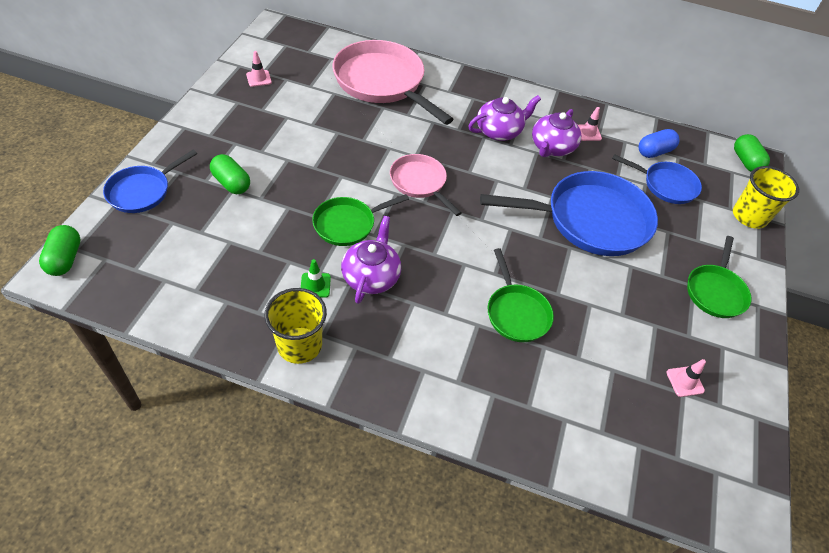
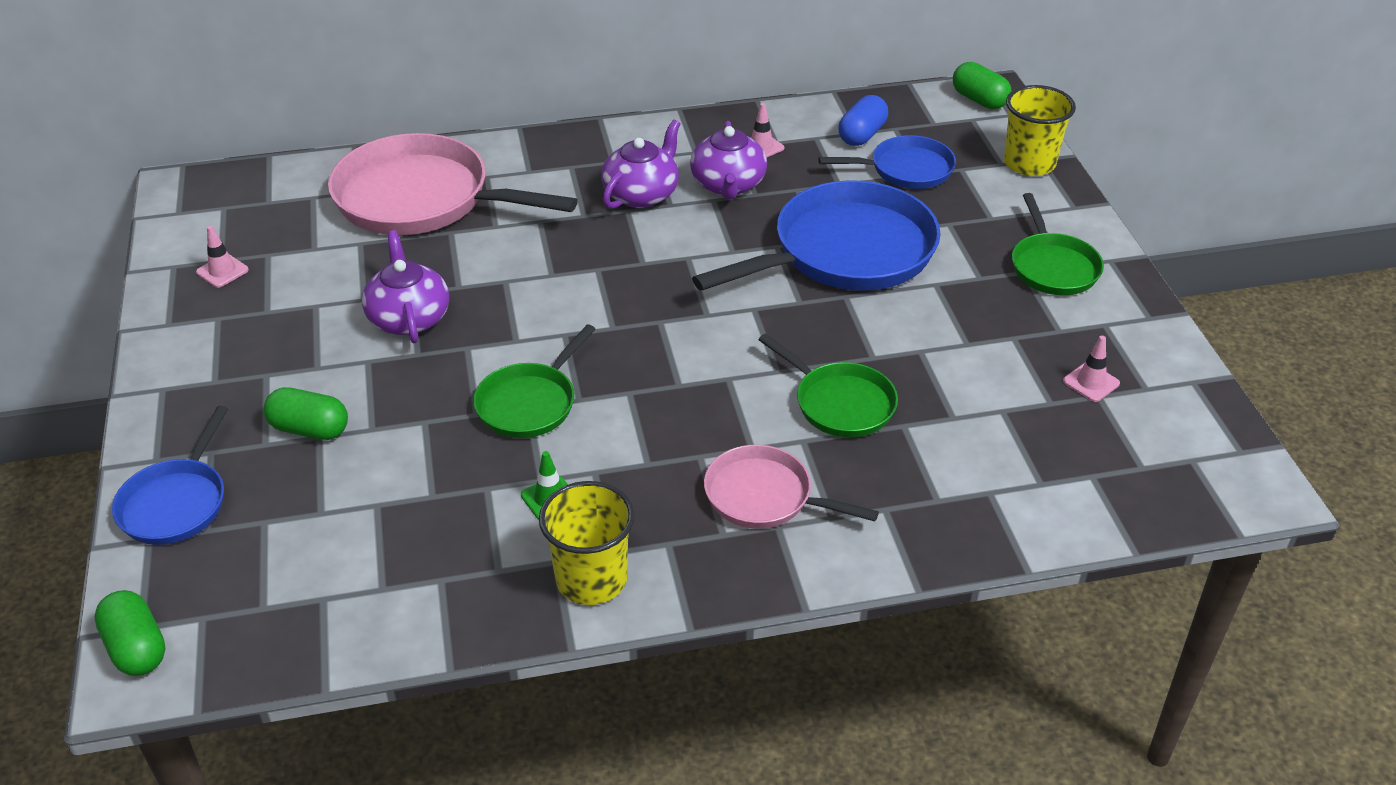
camera: 25 degrees left, 10 degrees down
purple teapot [341,216,401,304] -> purple teapot moved to [362,230,449,343]
pink pan [390,154,462,216] -> pink pan moved to [704,445,879,529]

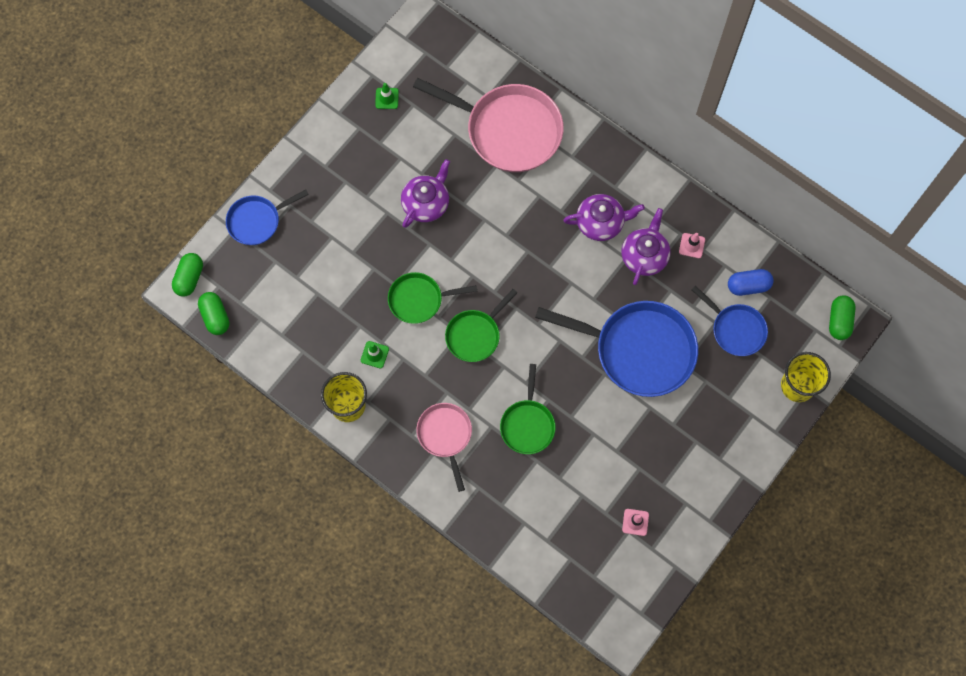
camera: 50 degrees right, 30 degrees up
pink traffic cone [196,226,249,288] -> green traffic cone [375,83,399,109]
green capsule [264,387,348,440] -> green capsule moved to [198,292,230,335]
pink pan [328,133,578,235] -> pink pan turned 135 degrees clockwise [413,78,564,172]
purple teapot [690,121,767,200] -> purple teapot turned 150 degrees clockwise [621,208,670,285]
green pan [1012,193,1104,295] -> green pan moved to [445,289,517,362]

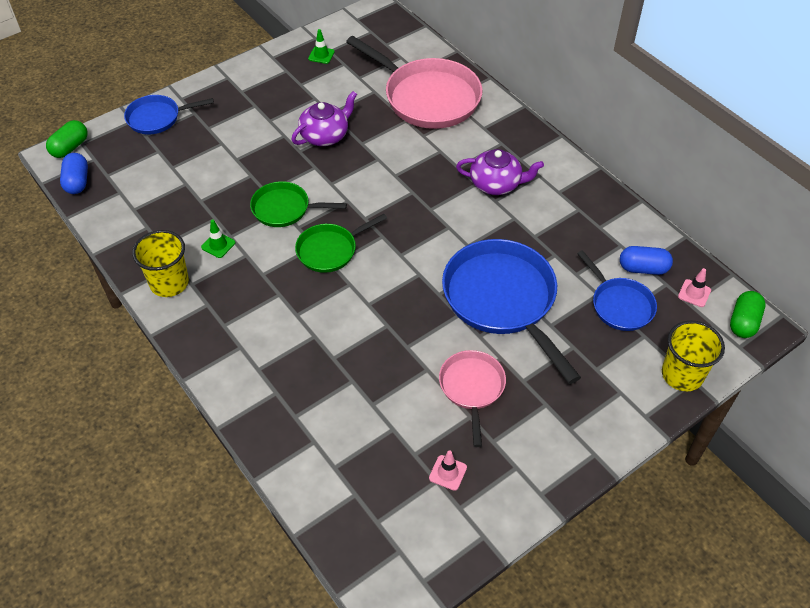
camera: 15 degrees right, 20 degrees down
green capsule [198,292,230,335] -> blue capsule [60,153,88,194]
pink pan [416,403,472,492] -> pink pan moved to [439,350,506,447]
green pan [500,364,555,454] -> none
blue pan [535,301,698,397] -> blue pan turned 150 degrees counterclockwise [442,239,581,384]
purple teapot [621,208,670,285] -> none
pink traffic cone [679,233,705,258] -> pink traffic cone moved to [678,268,711,307]

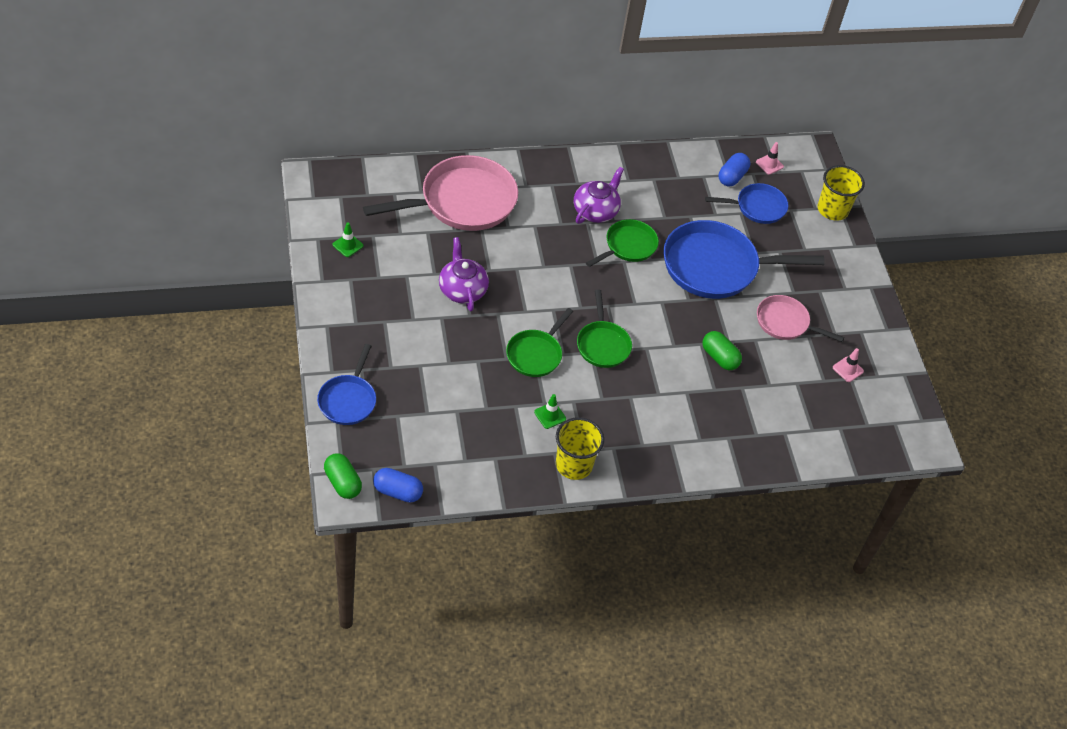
camera: 70 degrees left, 0 degrees up
green capsule [730,291,766,338] -> green capsule moved to [702,331,742,370]
none -> green pan [586,219,659,267]

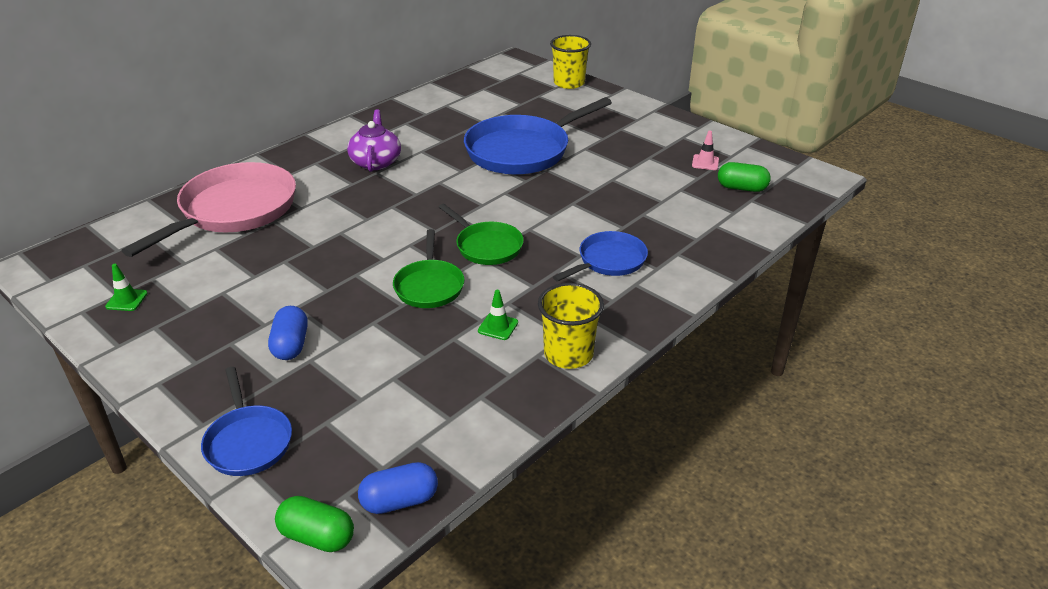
camera: 30 degrees left, 15 degrees down
purple teapot [439,237,489,311] -> none
green pan [586,219,659,267] -> none
green capsule [702,331,742,370] -> green capsule moved to [718,162,771,192]
blue pan [705,183,788,224] -> blue pan moved to [553,231,648,282]
blue capsule [719,153,750,187] -> blue capsule moved to [268,306,308,360]
pink traffic cone [756,142,784,175] -> none
pink pan [757,295,844,342] -> none

